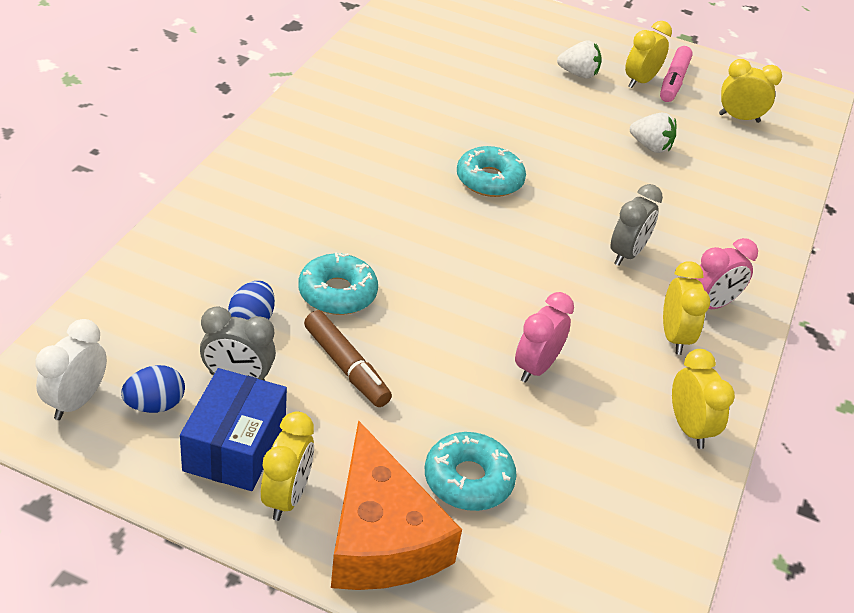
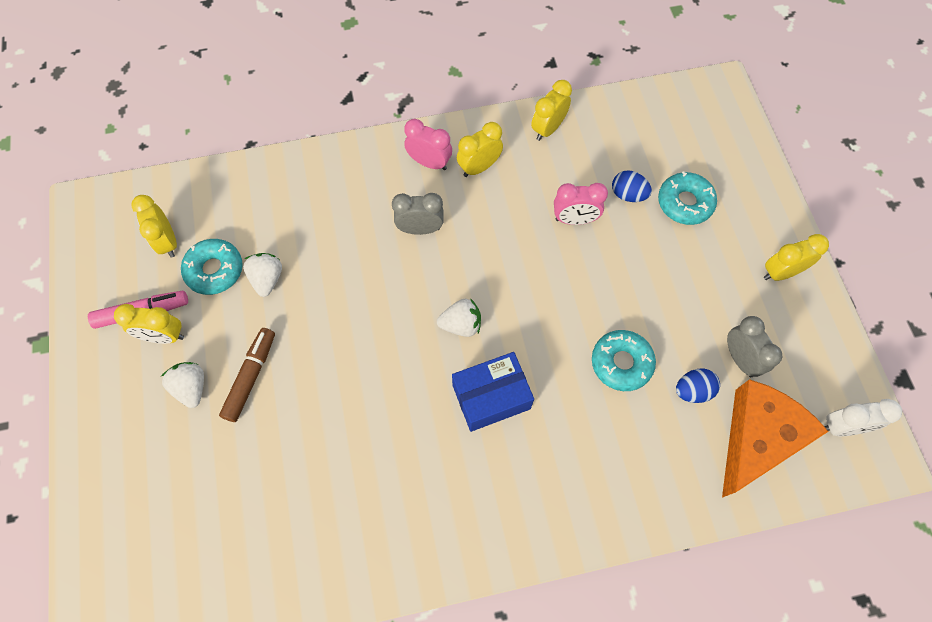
camera: 120 degrees left, 25 degrees up
blue egg [121,365,185,413] -> blue egg moved to [612,170,652,202]
blue box [180,368,287,491] -> blue box moved to [452,352,534,432]
brown marker [304,310,392,407] -> brown marker moved to [219,328,275,422]
orange cheese [331,420,462,590] -> orange cheese moved to [722,379,829,497]
turquoise donut [457,146,526,197] -> turquoise donut moved to [181,239,243,295]
none -> white strawberry [437,298,481,337]

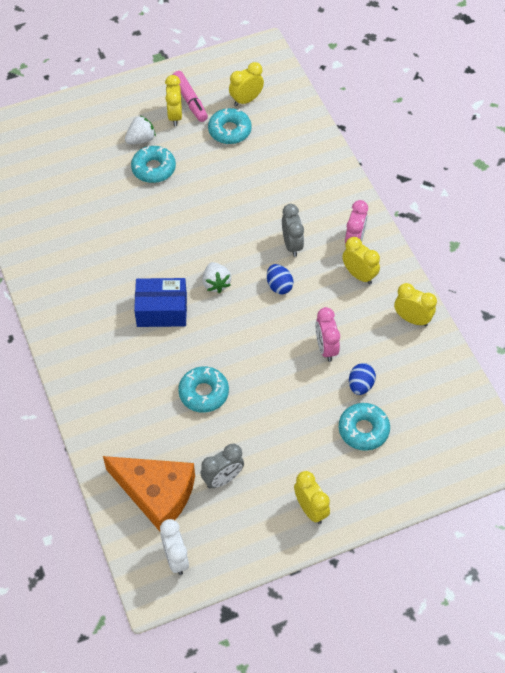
camera: 80 degrees right, 10 degrees down
brown marker [219,328,275,422] -> turquoise donut [131,146,176,183]
white strawberry [243,253,282,297] -> none
blue box [452,352,534,432] -> blue box turned 60 degrees counterclockwise [134,278,187,327]
blue egg [676,369,720,403] -> blue egg moved to [267,264,293,294]

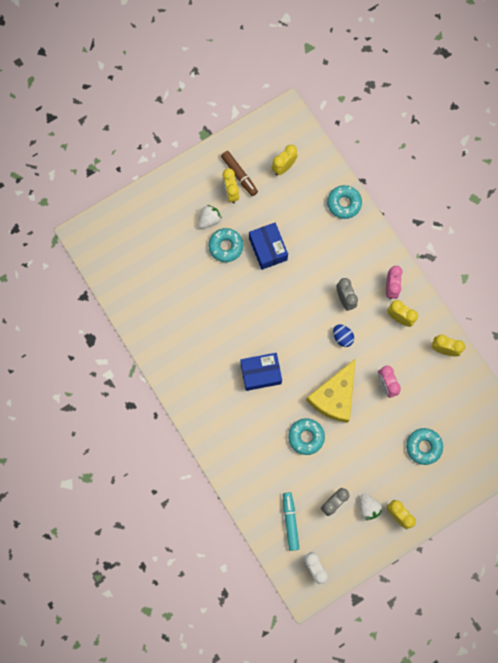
camera: 10 degrees left, 20 degrees up
orange cheese [103,456,195,531] -> turquoise marker [283,492,300,551]
pink marker [173,71,208,122] -> brown marker [221,151,258,196]
white strawberry [202,262,231,293] -> white strawberry moved to [360,493,382,520]
turquoise donut [208,108,252,144] -> turquoise donut moved to [327,185,362,219]
blue egg [349,363,376,395] -> none
none -> blue box [249,223,288,270]
none -> yellow cheese [306,359,356,423]

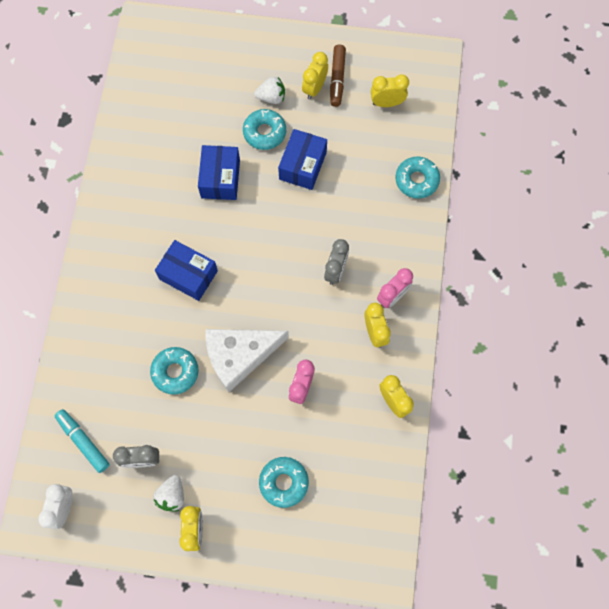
camera: 40 degrees right, 5 degrees down
turquoise marker [283,492,300,551] -> turquoise marker turned 75 degrees counterclockwise [55,409,110,473]
yellow cheese [306,359,356,423] -> white cheese [205,329,289,392]
blue egg [333,324,354,347] -> none
none -> blue box [198,145,240,200]

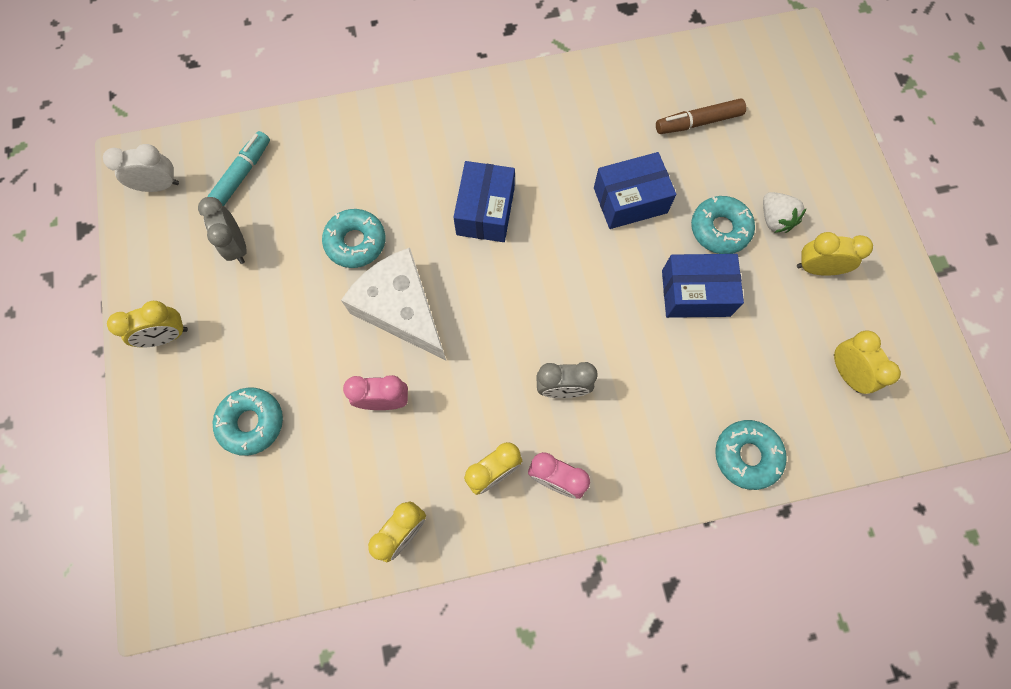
camera: 70 degrees right, 0 degrees up
white strawberry [153,475,184,511] -> none
brown marker [330,45,346,107] -> brown marker moved to [656,98,746,134]

